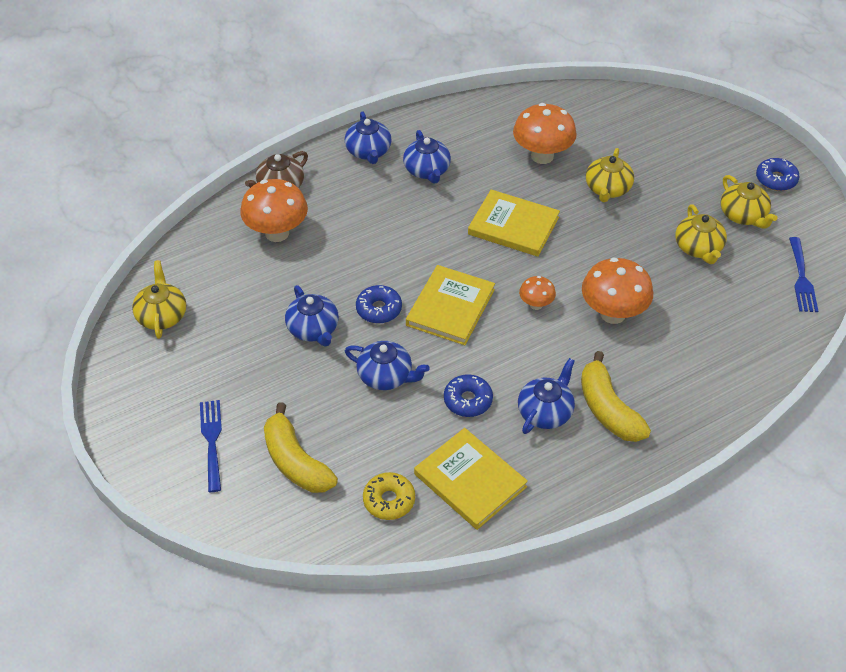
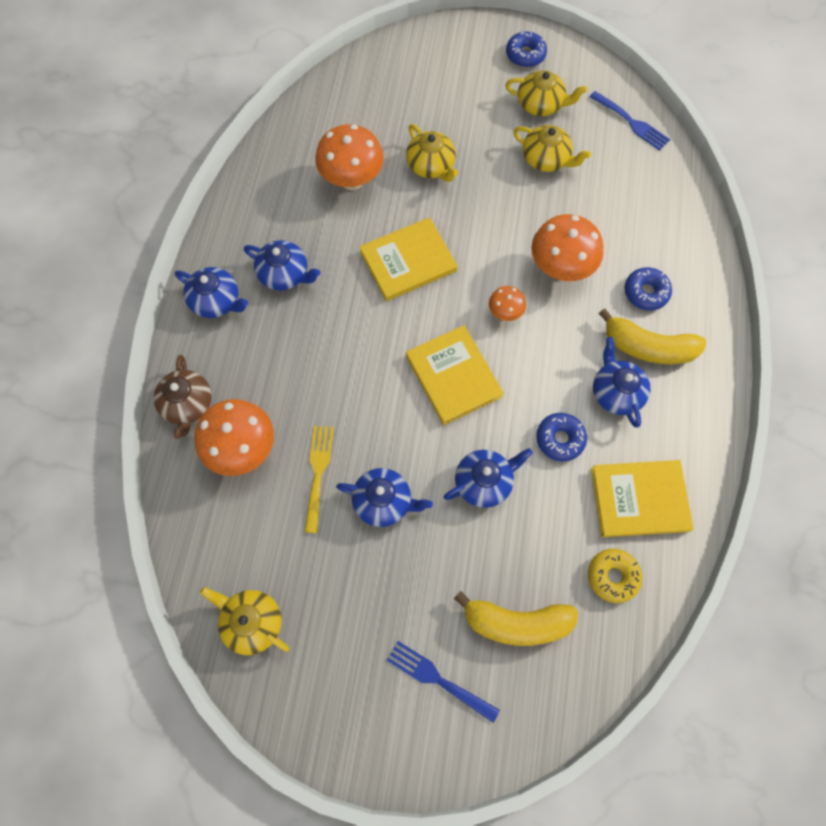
camera: 50 degrees left, 20 degrees up
blue donut [356,285,402,324] -> blue donut moved to [624,267,672,311]
none -> yellow fork [305,426,334,533]

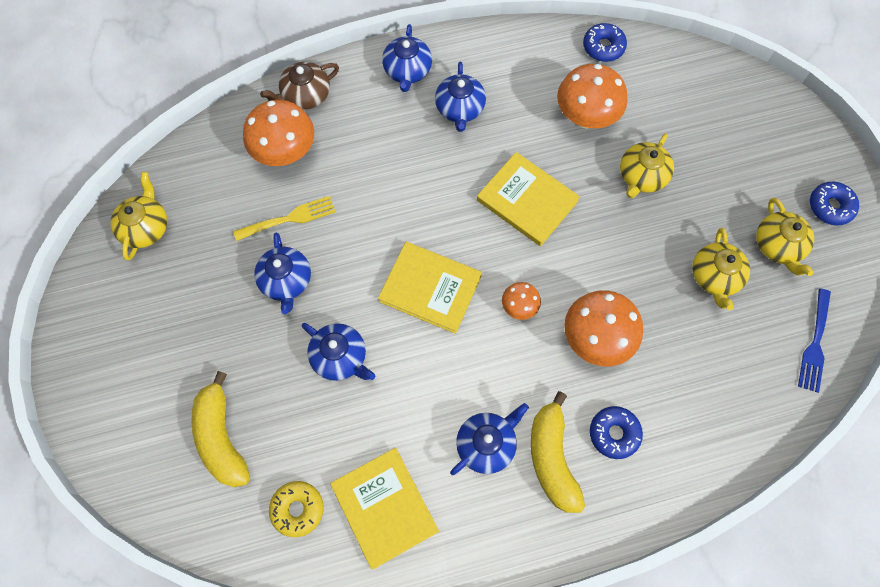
camera: 65 degrees right, 0 degrees up
blue fork [387,641,500,723] -> none
yellow book [406,325,504,425] -> yellow book turned 75 degrees clockwise [378,242,482,334]
blue donut [536,413,587,461] -> blue donut moved to [583,23,627,62]

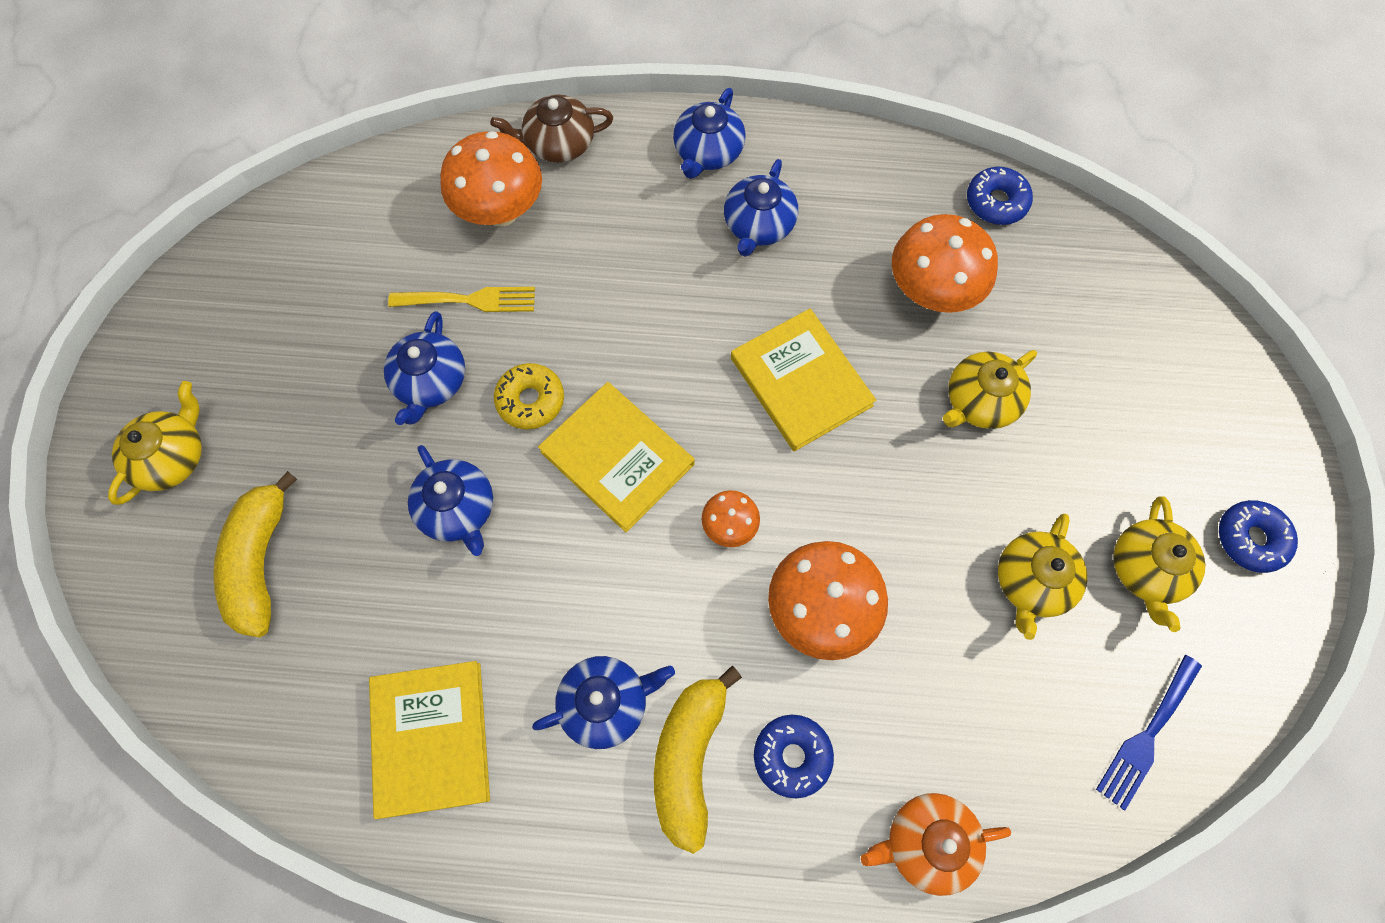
camera: 20 degrees right, 0 degrees up
yellow teapot [110,172,167,260] -> yellow teapot moved to [108,381,202,505]
yellow donut [269,481,323,537] -> yellow donut moved to [494,363,564,430]
none -> orange teapot [861,793,1011,896]

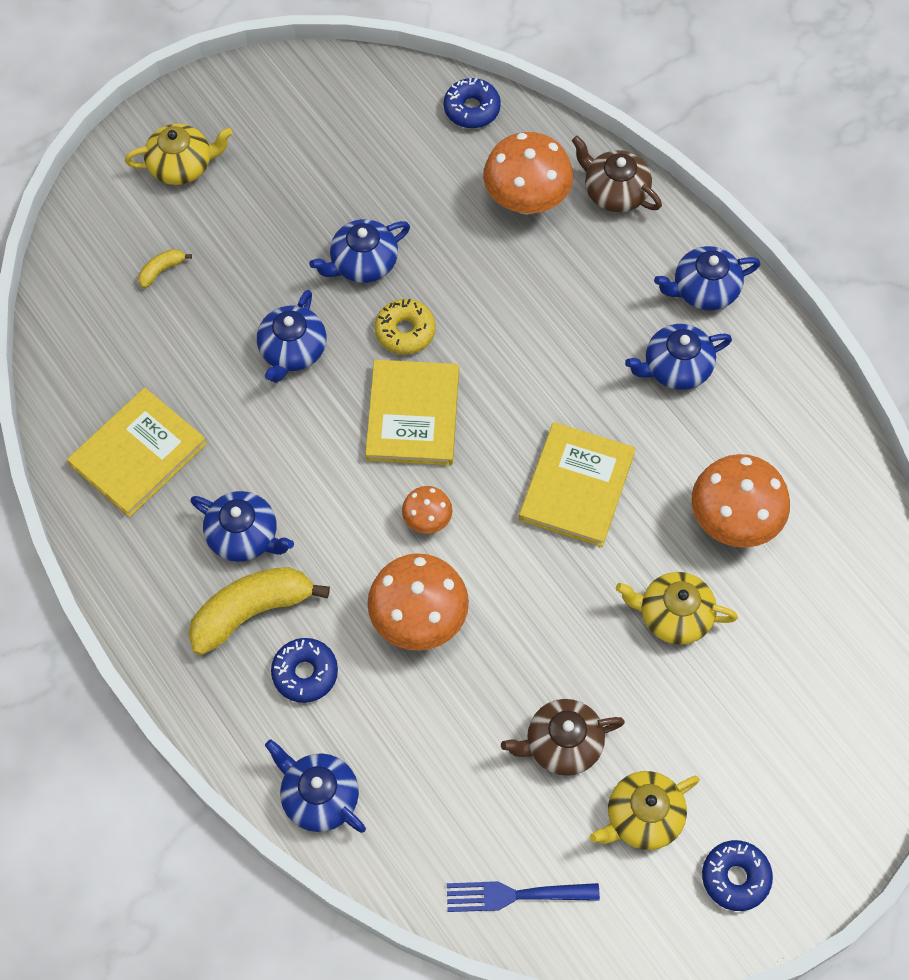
camera: 50 degrees right, 5 degrees down
yellow banana [213,471,297,638] -> yellow banana [138,249,192,288], size x0.45
yellow fork [388,287,535,312] -> none
orange teapot [861,793,1011,896] -> blue teapot [265,739,366,833]
blue donut [967,167,1033,225] -> blue donut moved to [444,78,501,128]
yellow teapot [998,514,1087,640] -> brown teapot [501,699,625,776]

